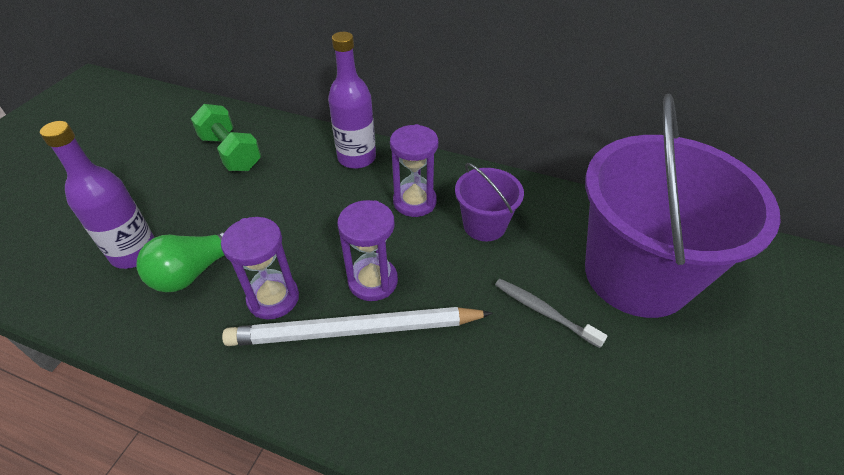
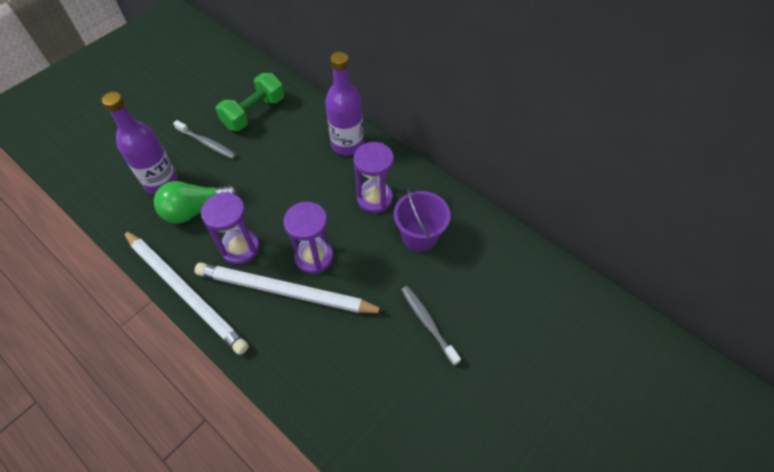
camera: 20 degrees right, 10 degrees up
green dumbbell [191,104,261,171] -> green dumbbell turned 60 degrees clockwise [216,73,284,131]
purple bucket [585,93,781,318] -> none
none -> white pencil [123,230,249,355]
none -> grey toothbrush [173,120,236,159]

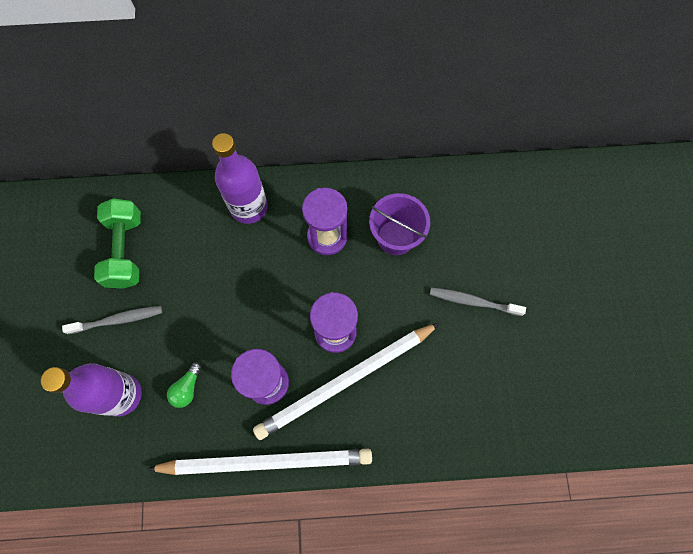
camera: 45 degrees left, 15 degrees up
green light bulb [154,181,239,223] -> green light bulb [167,362,202,408], size x0.52

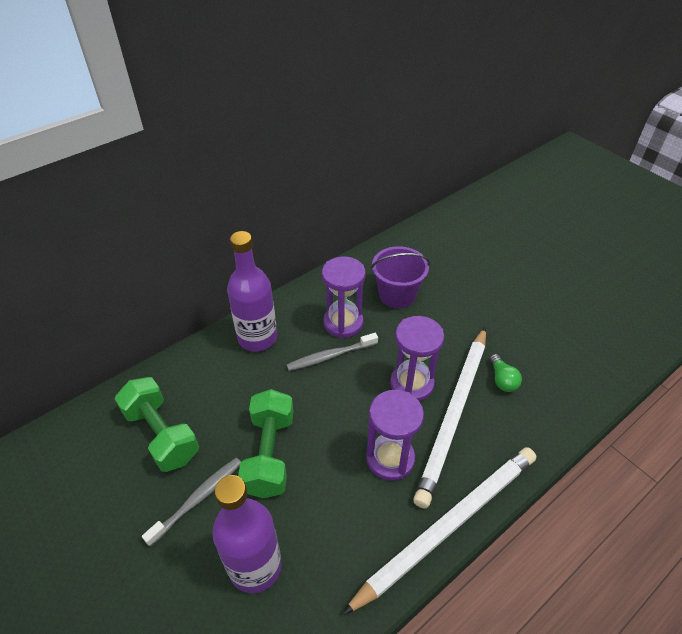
camera: 35 degrees left, 25 degrees down
green light bulb [167,362,202,408] -> green light bulb moved to [489,354,522,392]
grey toothbrush [430,288,526,316] -> grey toothbrush moved to [286,333,378,371]
none -> green dumbbell [238,389,294,498]

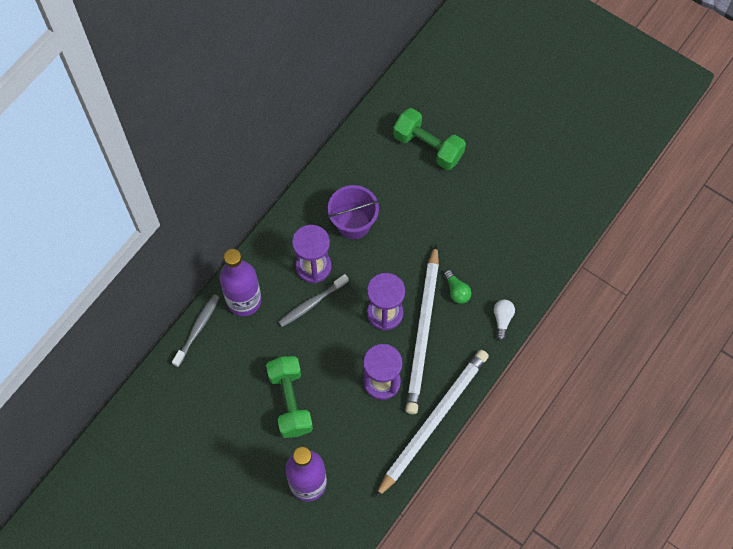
camera: 15 degrees left, 20 degrees up
green dumbbell [114,377,199,472] -> green dumbbell moved to [393,108,466,170]
grey toothbrush [142,458,241,546] -> grey toothbrush moved to [172,294,220,367]
none -> white light bulb [494,299,515,341]

